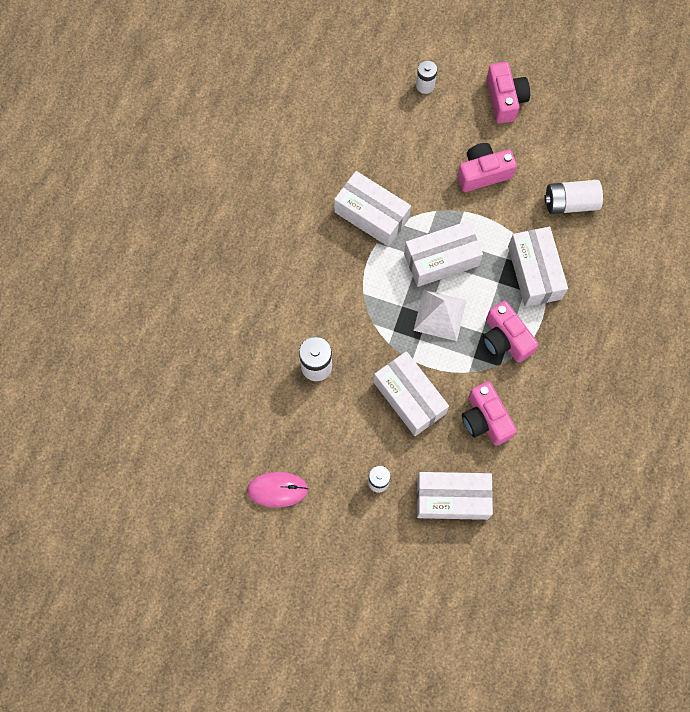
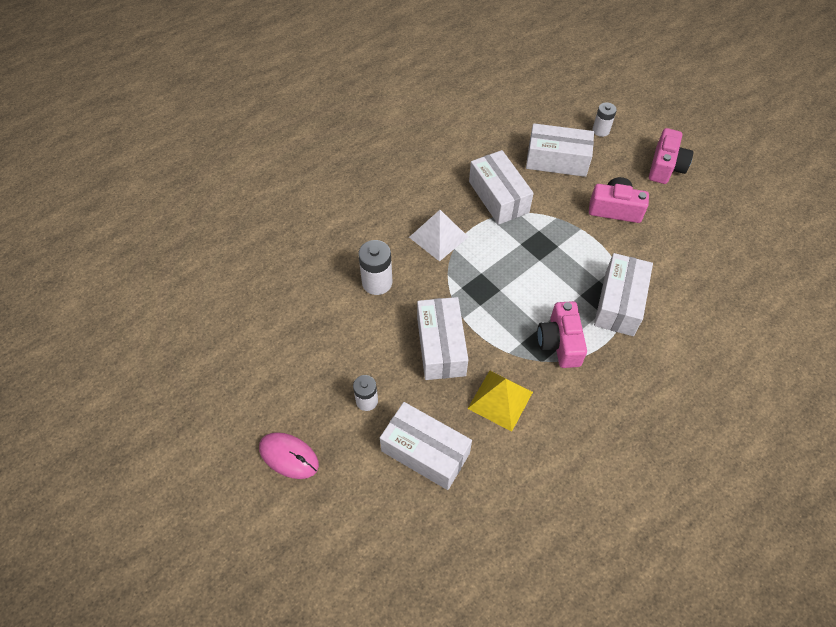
camera: 30 degrees right, 15 degrees down
pink mouse [247,472,308,508] -> pink mouse moved to [259,432,319,479]
white box [404,221,483,287] -> white box moved to [526,123,594,177]
white pyramid [413,290,467,341] -> white pyramid moved to [409,210,468,262]
pink camera [462,381,517,446] -> yellow pyramid [468,371,533,432]
white battery [544,180,603,214] -> none

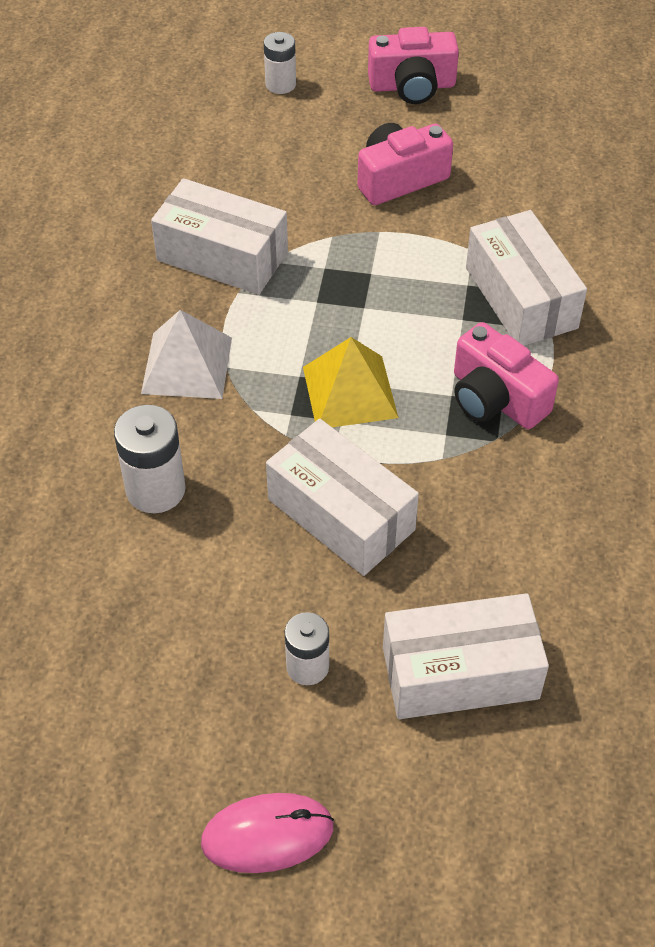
camera: 40 degrees left, 5 degrees down
yellow pyramid [468,371,533,432] -> yellow pyramid moved to [303,337,398,427]
white box [526,123,594,177] -> none
pink camera [649,128,693,184] -> pink camera turned 105 degrees clockwise [368,27,459,104]

